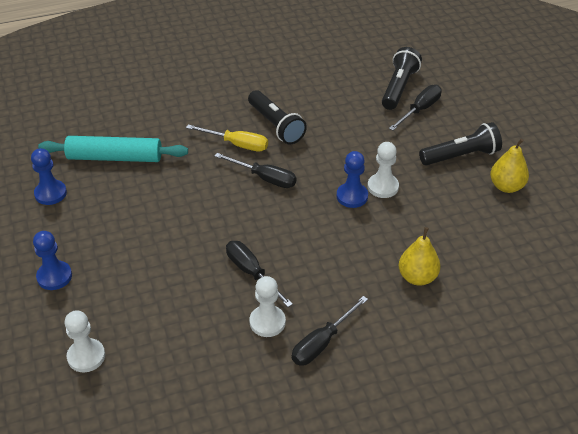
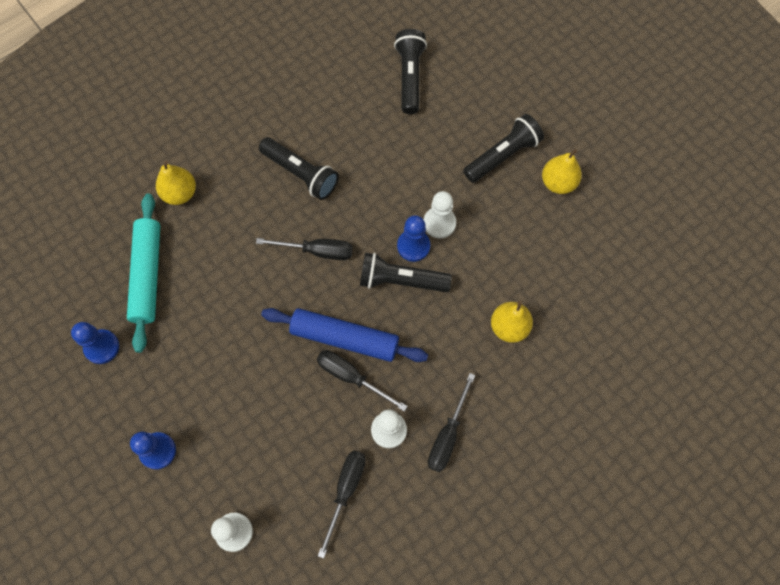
camera: 20 degrees left, 25 degrees up
turquoise rolling pin [38,136,188,162] -> turquoise rolling pin turned 75 degrees counterclockwise [127,194,160,353]
yellow screwdriver [186,125,268,151] -> none
black screwdriver [389,85,442,130] -> black screwdriver moved to [318,451,366,558]
none -> yellow pear [156,161,196,205]
none -> blue rolling pin [261,308,428,362]
none -> black flashlight [360,253,452,292]

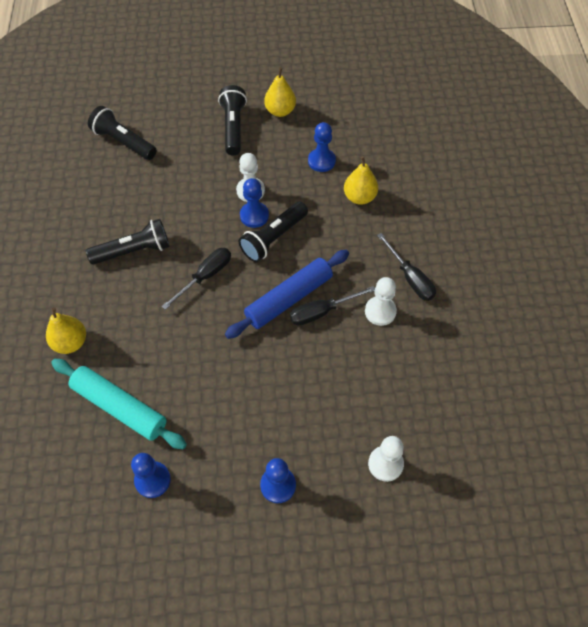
camera: 55 degrees left, 10 degrees down
black screwdriver [318,451,366,558] -> none
none -> blue pawn [308,122,336,172]

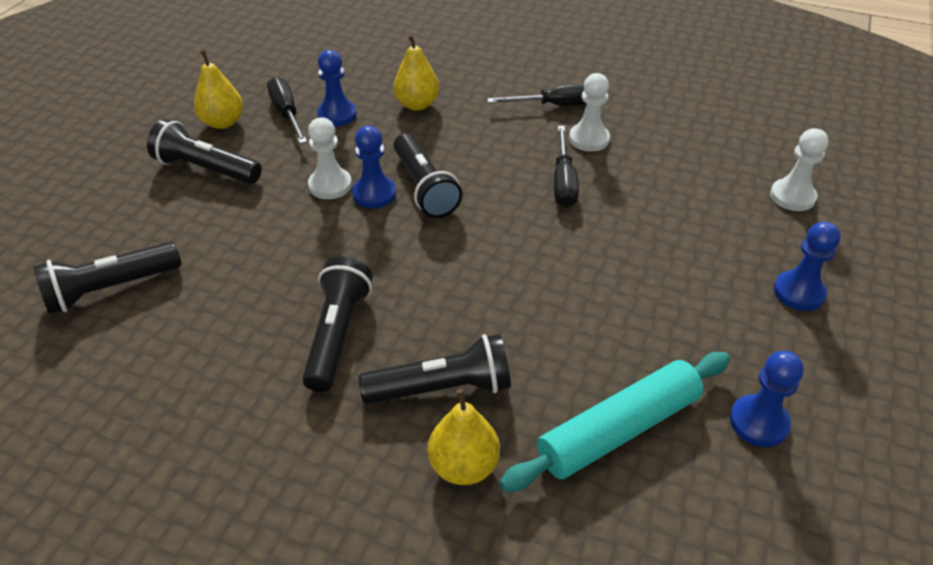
camera: 65 degrees left, 15 degrees down
black screwdriver [162,248,231,310] -> black screwdriver moved to [267,77,307,144]
blue rolling pin [225,250,349,339] -> none
none -> black flashlight [358,334,511,404]

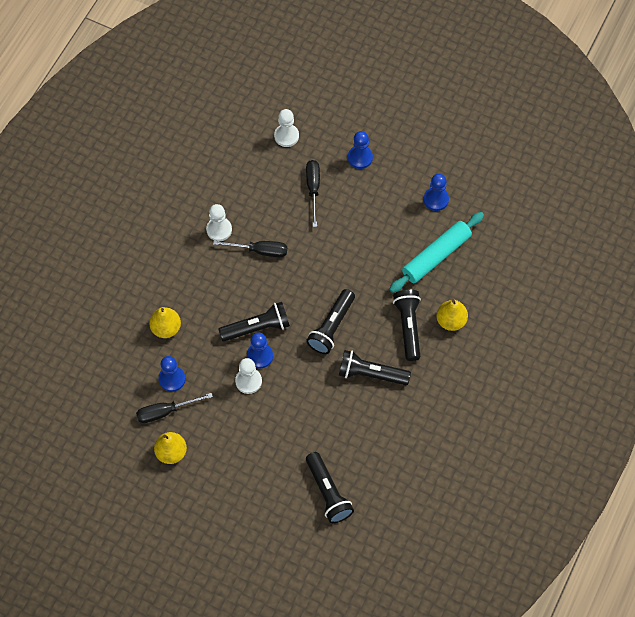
camera: 85 degrees left, 20 degrees up
black flashlight [147,119,262,184] -> black flashlight moved to [306,289,355,354]
black screwdriver [487,83,587,106] -> black screwdriver moved to [306,160,320,227]
turquoise rolling pin [499,352,730,492] -> turquoise rolling pin turned 75 degrees clockwise [389,212,484,293]

